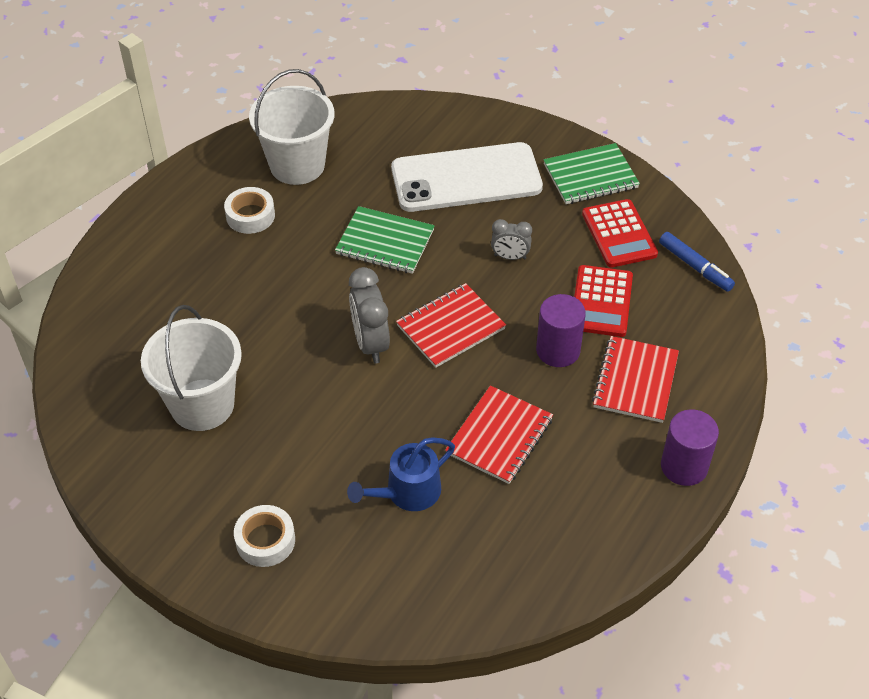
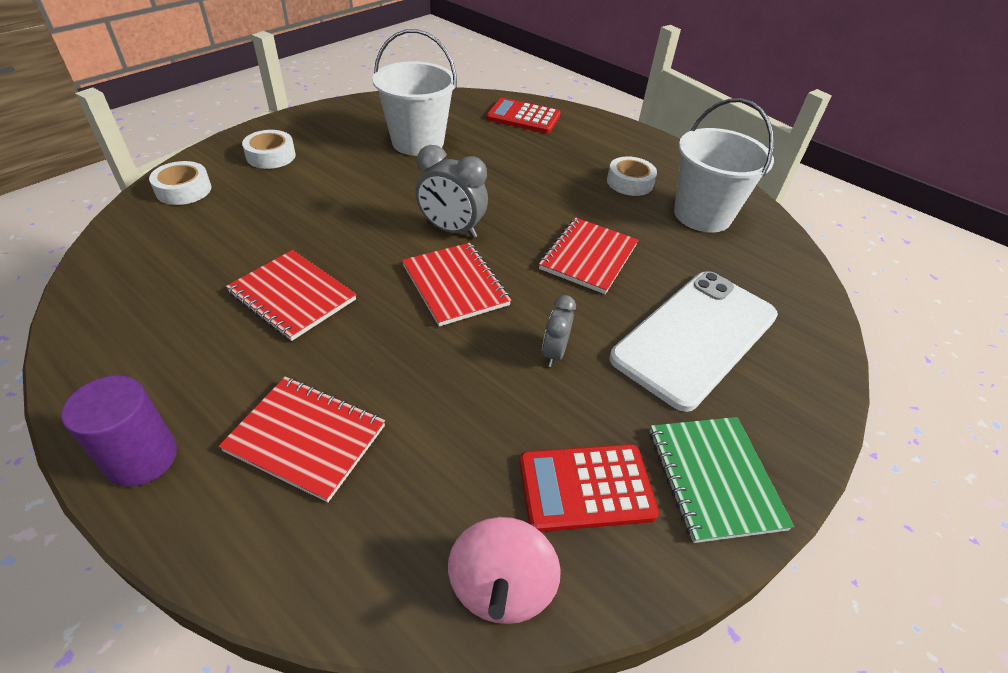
camera: 95 degrees right, 5 degrees down
green notebook [335,206,435,274] -> red notebook [539,218,638,294]
blue watering can [347,437,455,511] -> none
grey clock [349,267,390,364] -> grey clock turned 150 degrees counterclockwise [415,145,488,238]
white phone [391,142,543,212] -> white phone turned 45 degrees clockwise [610,271,778,412]
purple cylinder [536,294,586,367] -> none
red calculator [574,265,633,337] -> red calculator moved to [486,98,560,134]
blue marker [659,232,735,292] -> pink spinning top [448,517,561,624]
none -> white tape [149,161,211,205]

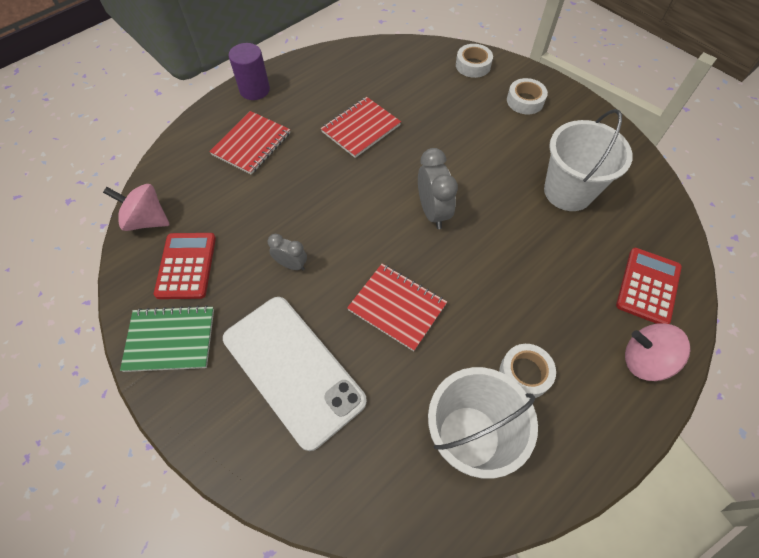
camera: 100 degrees right, 15 degrees up
red notebook [402,243,511,326] -> none
grey clock [415,145,488,238] -> grey clock turned 135 degrees clockwise [418,148,458,229]
none -> pink spinning top [625,323,690,381]

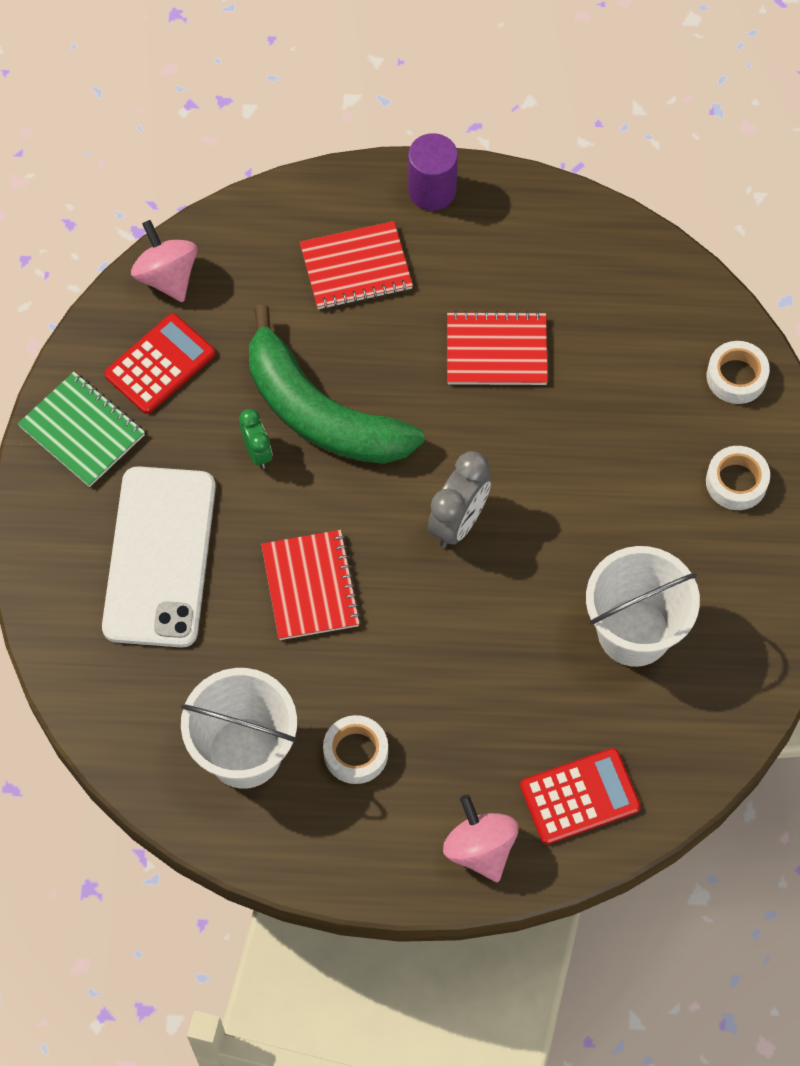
camera: 45 degrees right, 5 degrees up
grey clock [268,234,307,270] -> green clock [239,409,272,469]
none -> green banana [249,304,424,464]

